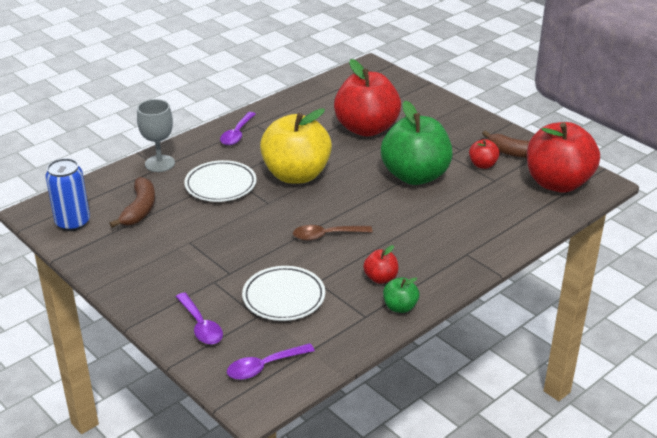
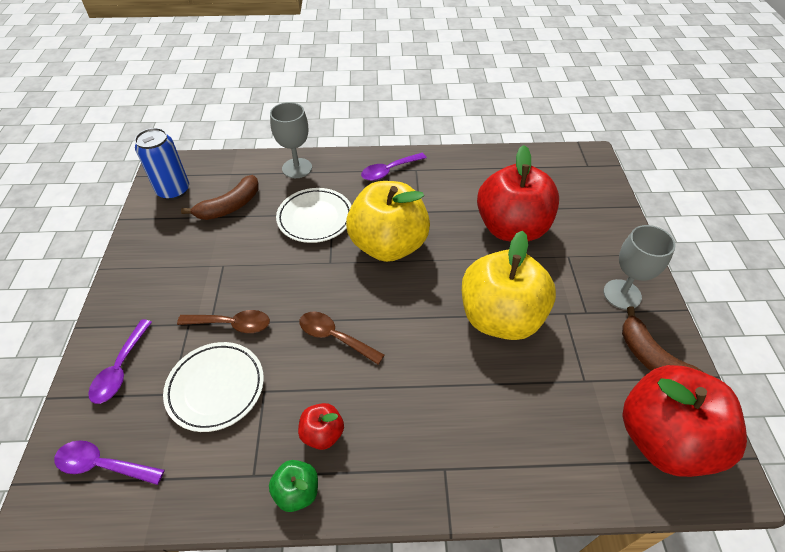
camera: 40 degrees right, 15 degrees up
green apple [381,101,453,185] -> yellow apple [462,231,556,340]
red apple [469,139,500,169] -> none
none -> brown spoon [177,310,270,333]
none -> grey goblet [604,225,676,310]

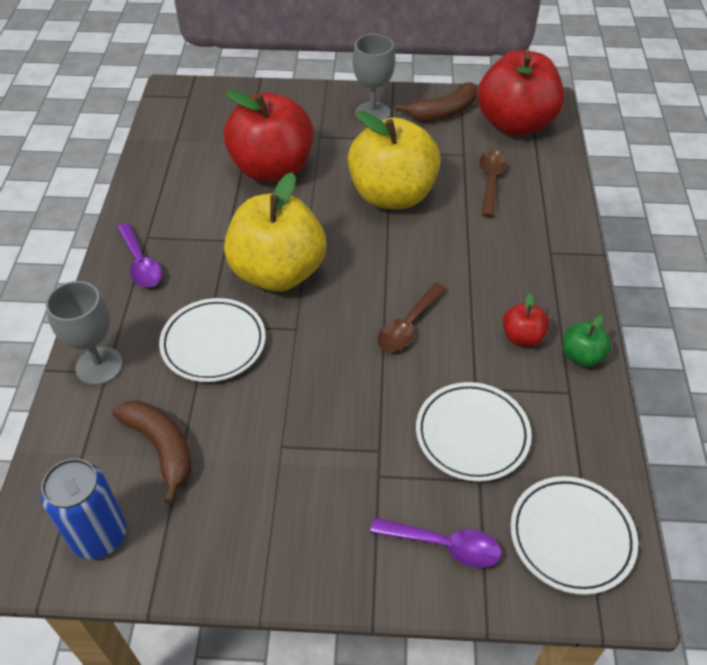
camera: 85 degrees left, 0 degrees up
purple spoon [54,440,165,485] -> white plate [510,476,638,595]
brown spoon [177,310,270,333] -> brown spoon moved to [479,150,507,217]

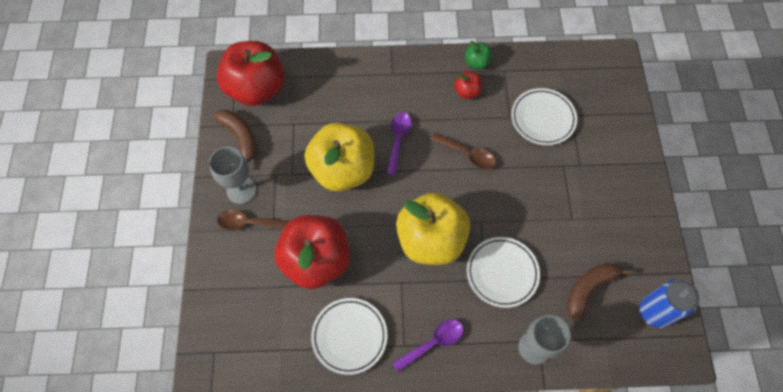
camera: 95 degrees left, 15 degrees up
purple spoon [370,518,501,568] -> purple spoon moved to [387,112,412,175]
brown spoon [479,150,507,217] -> brown spoon moved to [217,210,290,230]
white plate [510,476,638,595] -> white plate moved to [311,298,387,375]

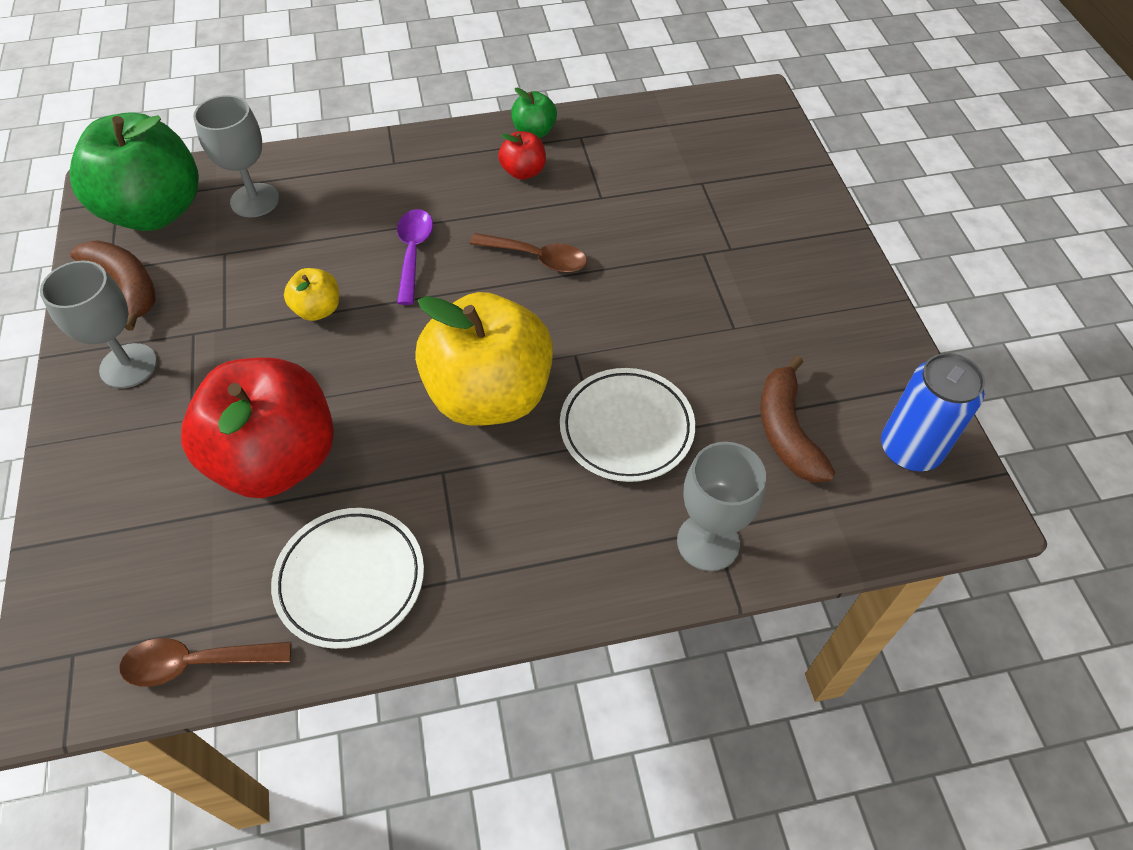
camera: 10 degrees left, 10 degrees down
red apple [217,41,285,106] -> green apple [70,112,199,231]
brown spoon [217,210,290,230] -> brown spoon moved to [119,638,291,687]
yellow apple [304,122,375,191] -> yellow apple [284,268,339,321], size x0.43
purple spoon [393,320,463,372] -> none
white plate [511,88,577,145] -> none
brown banana [567,263,632,322] -> brown banana turned 45 degrees counterclockwise [760,355,835,483]
none -> grey goblet [193,95,279,218]

